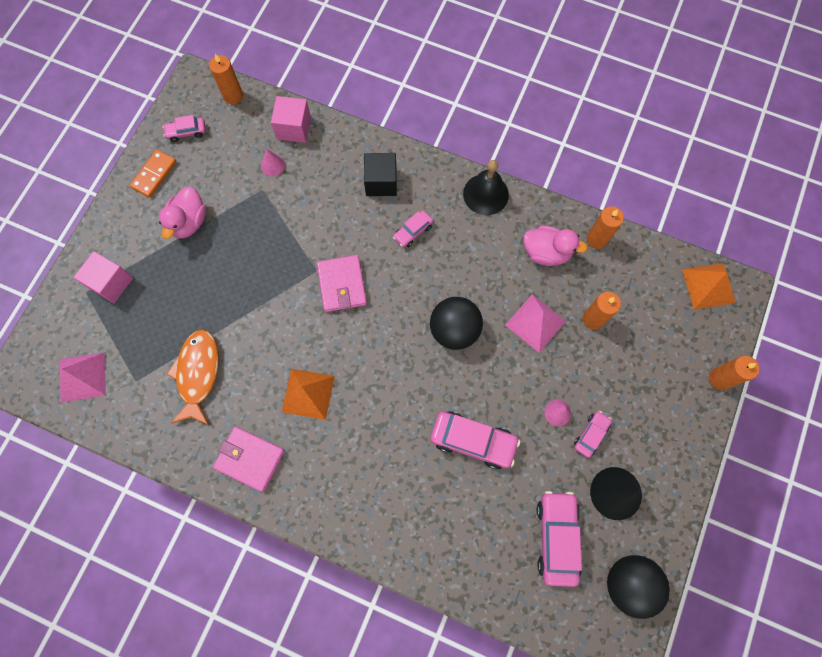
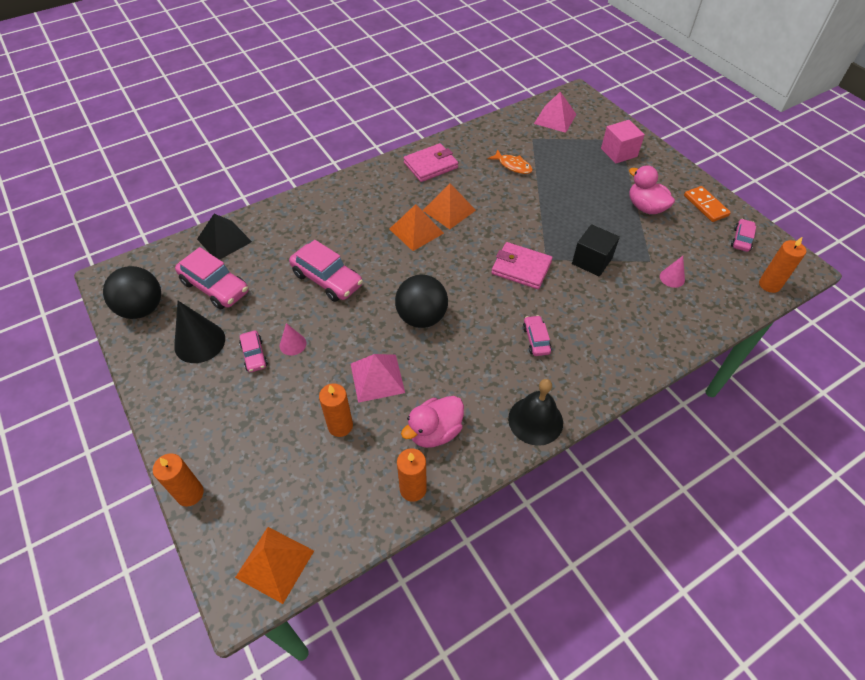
camera: 125 degrees right, 20 degrees down
orange fish [166,329,219,425] -> orange fish [488,149,533,174], size x0.60
pink cube [271,96,311,143] -> none
black cube [364,153,397,196] -> black cube moved to [572,224,620,277]
pink car [430,411,520,469] -> pink car turned 105 degrees counterclockwise [289,240,363,302]
none -> black pyramid [197,214,252,260]
none -> orange pyramid [390,204,444,251]

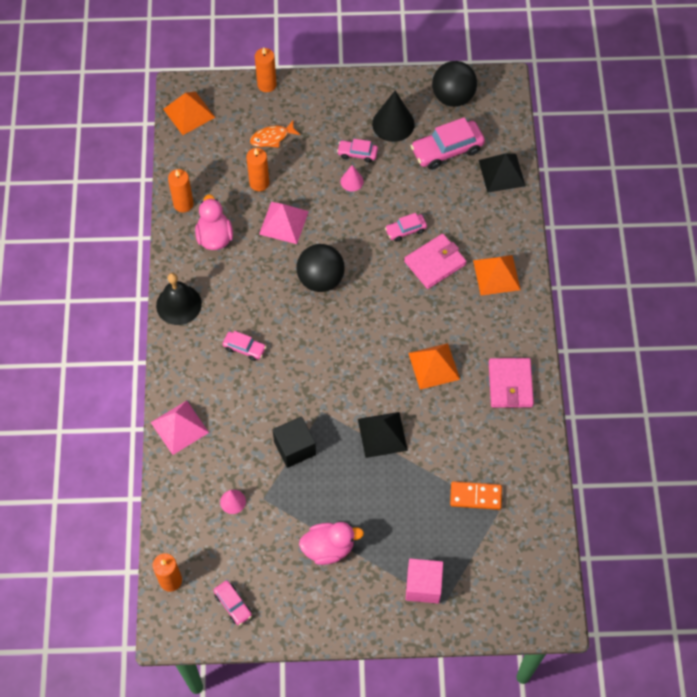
camera: 120 degrees right, 10 degrees up
pink car [289,240,363,302] -> pink car [385,213,427,242], size x0.55
orange pyramid [390,204,444,251] -> orange pyramid moved to [473,255,521,296]
orange fish [488,149,533,174] -> orange fish moved to [250,121,300,148]
pink wallet [491,242,553,289] -> pink wallet moved to [404,234,467,289]
pink pyramid [534,92,576,133] -> pink pyramid moved to [151,401,209,455]
orange domino [684,186,731,222] -> orange domino moved to [450,481,502,510]
none -> black pyramid [358,412,408,458]

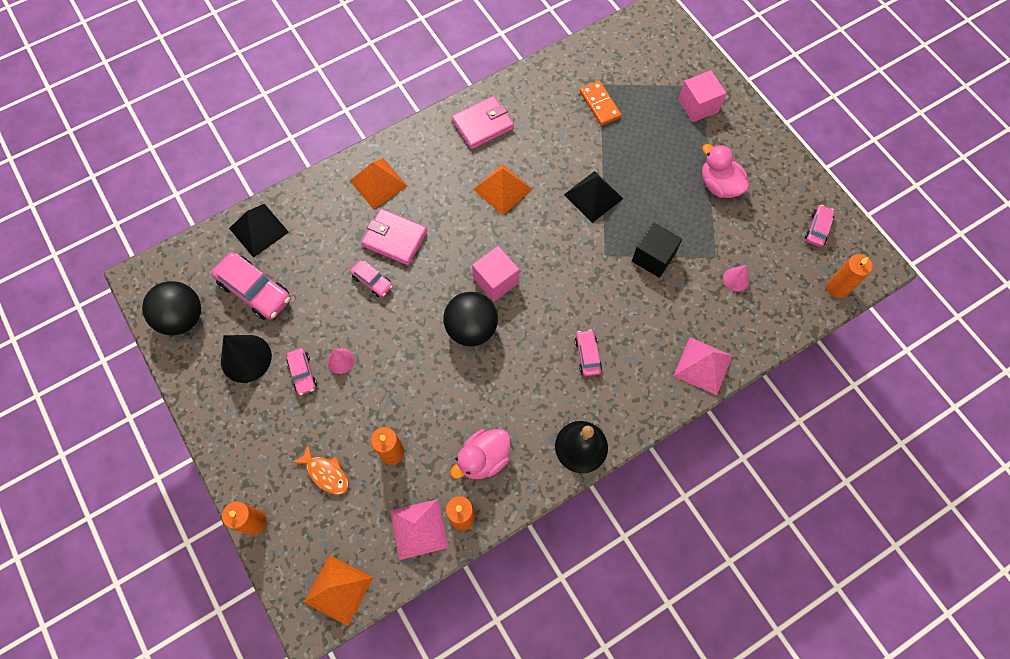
camera: 120 degrees left, 5 degrees up
pink pyramid [259,202,309,244] -> pink pyramid moved to [390,499,448,560]
none -> pink cube [472,246,520,302]

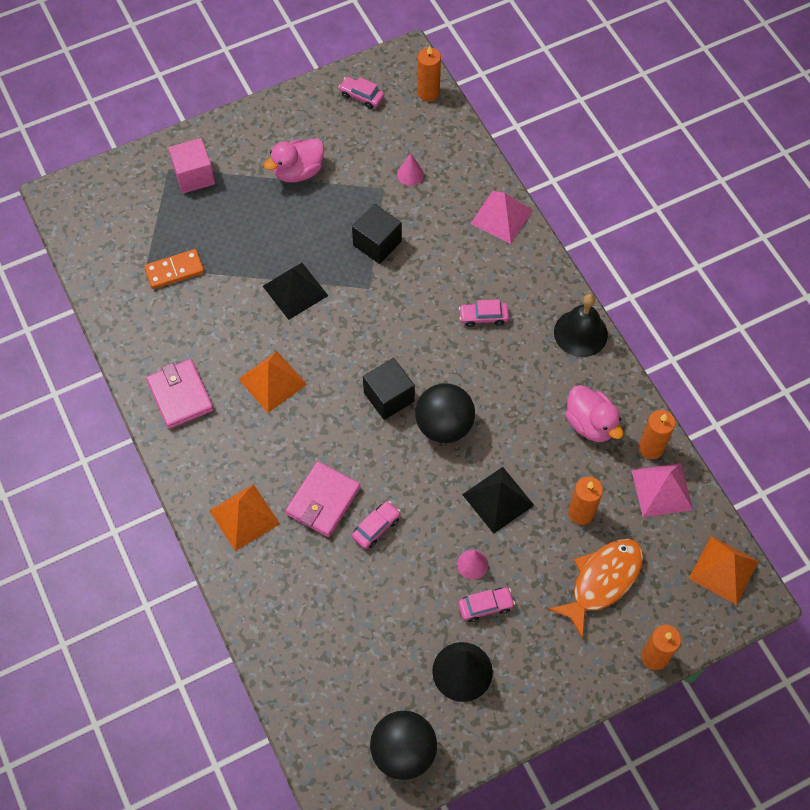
camera: 85 degrees left, 5 degrees down
pink car [211,252,291,320] -> none
black pyramid [229,204,289,258] -> black pyramid moved to [462,467,534,534]
orange fish [292,444,349,495] -> orange fish [548,539,644,639], size x1.66
pink cube [472,246,520,302] -> black cube [363,358,415,420]

